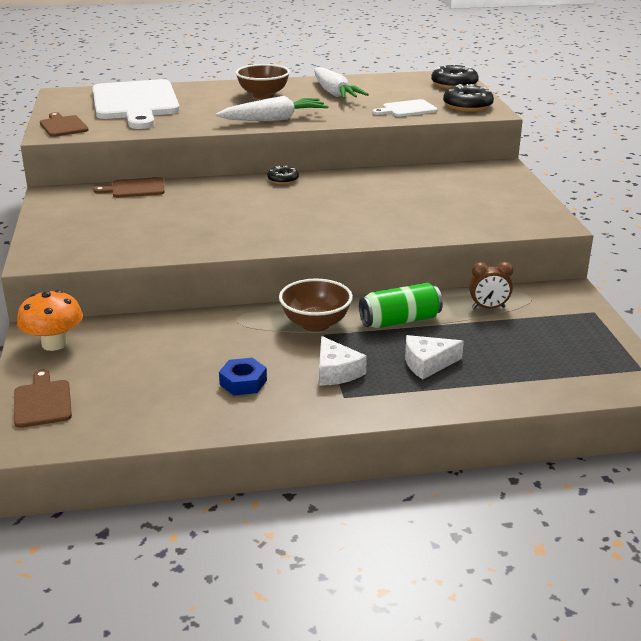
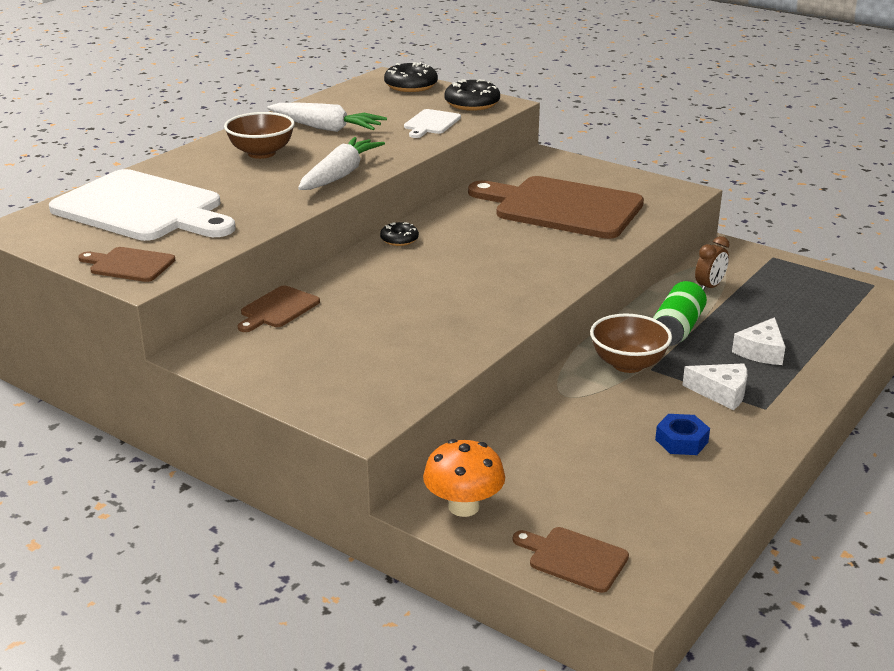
camera: 45 degrees left, 0 degrees up
none -> brown cutting board [468,176,644,239]

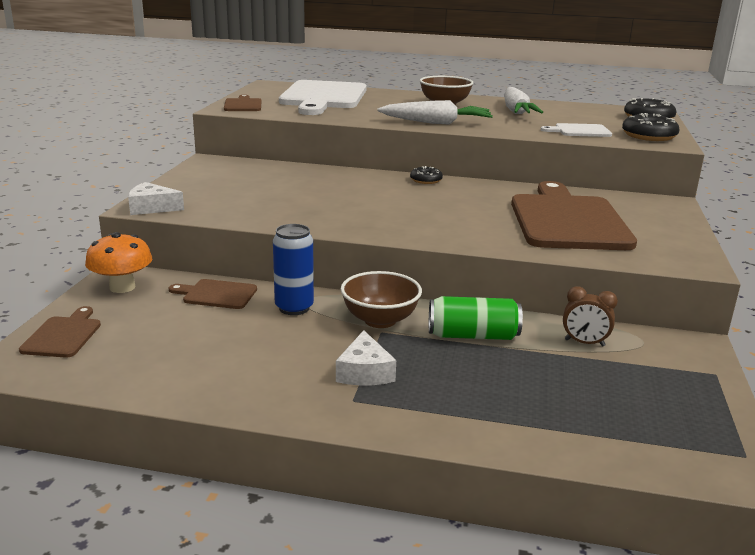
camera: 65 degrees right, 5 degrees down
brown cutting board [238,286,320,332] -> brown cutting board moved to [169,279,257,309]
blue nut [655,414,710,455] -> none
white cheese [732,317,786,365] -> white cheese moved to [128,182,184,215]
none -> blue can [273,224,314,315]

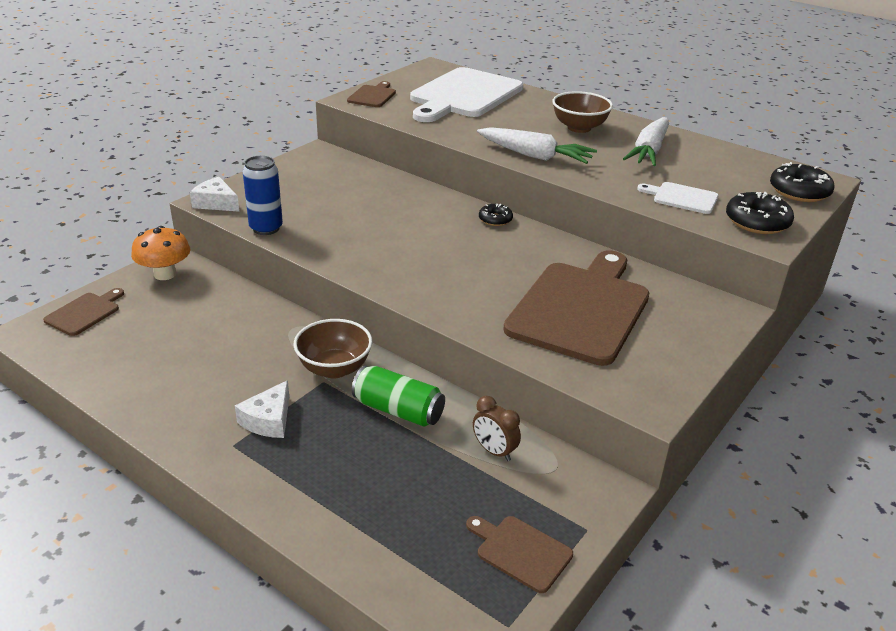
camera: 25 degrees right, 10 degrees up
brown cutting board [169,279,257,309] -> brown cutting board moved to [466,516,573,593]
blue can [273,224,314,315] -> blue can moved to [243,156,283,235]

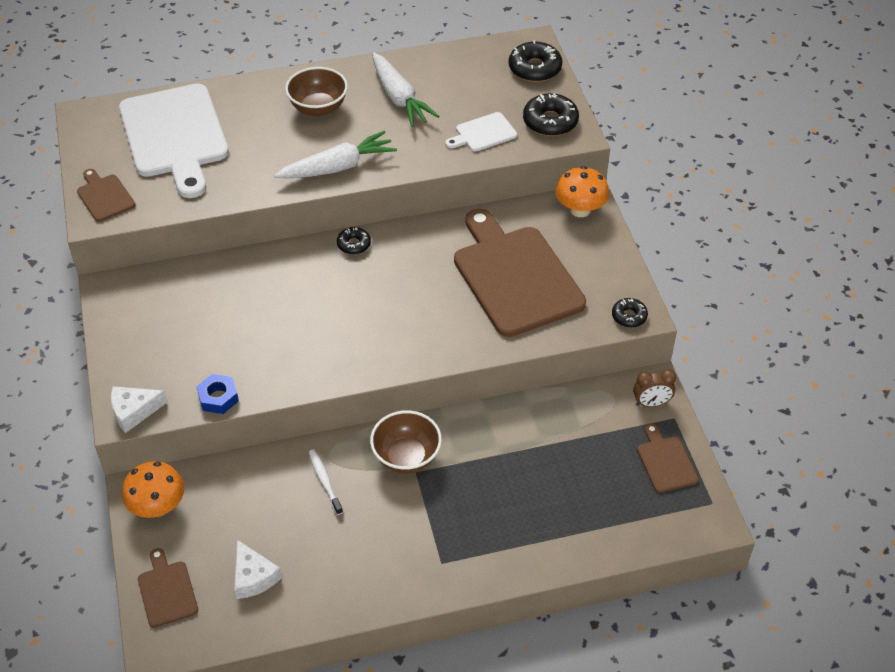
camera: 50 degrees left, 15 degrees up
white cheese [235,380,289,438] -> white cheese moved to [234,540,282,599]
blue can [243,156,283,235] -> blue nut [196,374,239,414]
green can [352,366,445,427] -> none
brown cutting board [466,516,573,593] -> brown cutting board turned 90 degrees clockwise [637,423,698,493]
brown clock [473,396,521,461] -> brown clock moved to [633,369,676,407]
none -> white toothbrush [309,450,343,515]
none -> orange mushroom [555,166,609,217]
none -> black donut [612,298,648,328]

